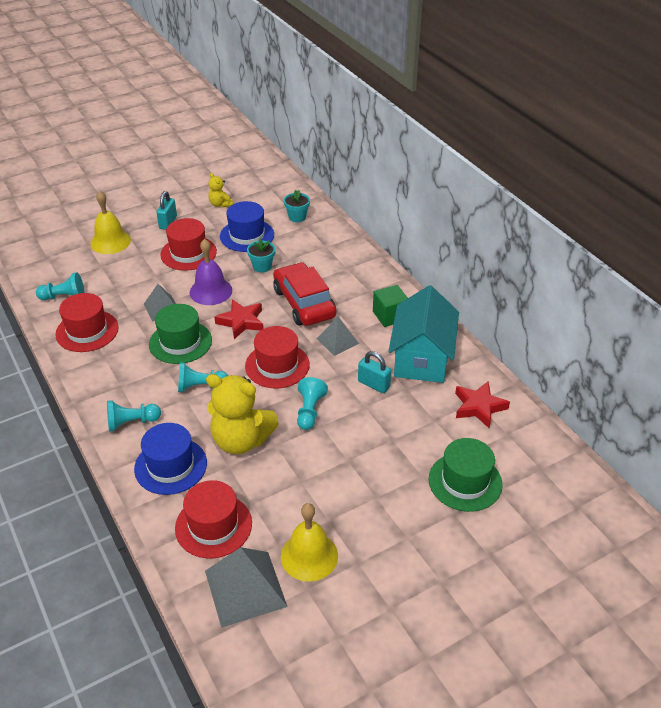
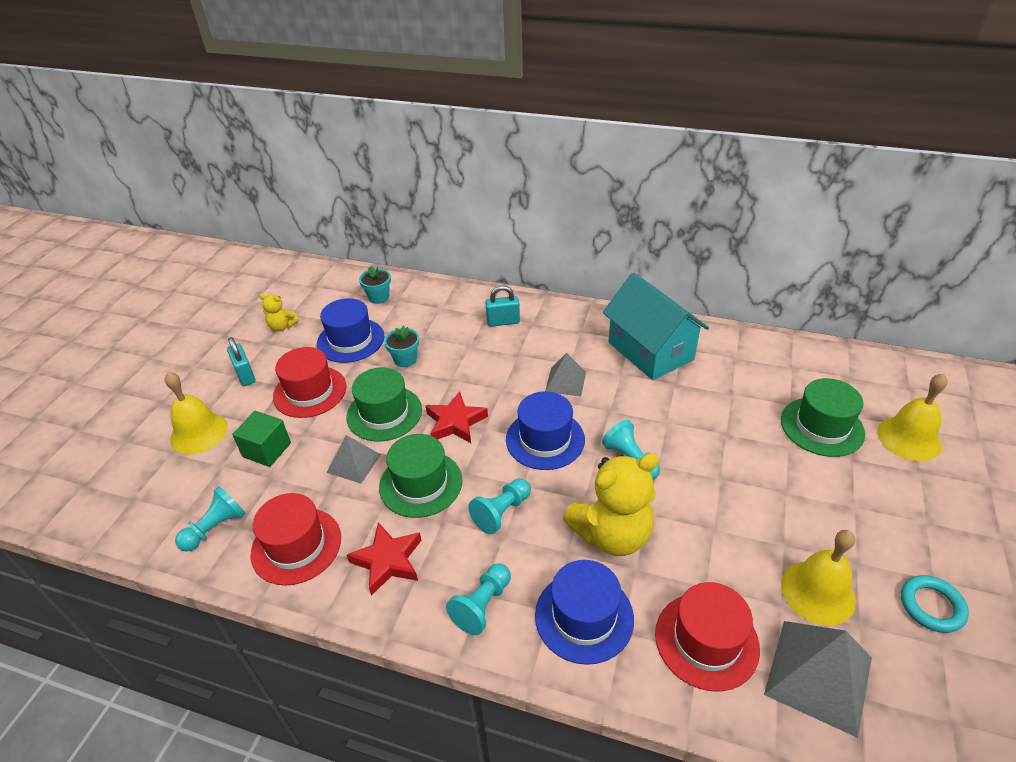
camera: 40 degrees left, 0 degrees up
purple bell [190,239,232,305] -> green hat [346,367,422,441]
red hat [245,326,310,388] -> blue hat [506,391,585,470]
red car [273,262,336,326] -> none
turquoise padlock [358,351,391,393] -> turquoise padlock moved to [485,286,520,327]
green cube [373,285,408,327] -> green cube moved to [232,411,291,467]
red star [455,381,510,428] -> red star moved to [347,523,422,596]
none -> yellow bell [877,374,948,461]
none -> turquoise ring [901,575,969,633]

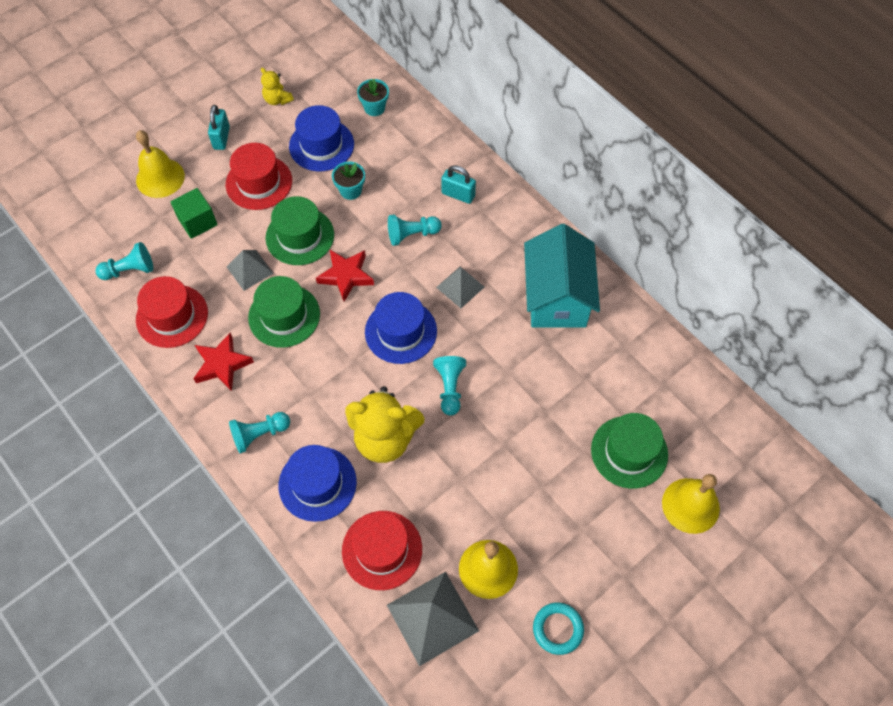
camera: 30 degrees right, 20 degrees up
turquoise pawn [468,478,531,534] -> turquoise pawn moved to [388,215,442,246]

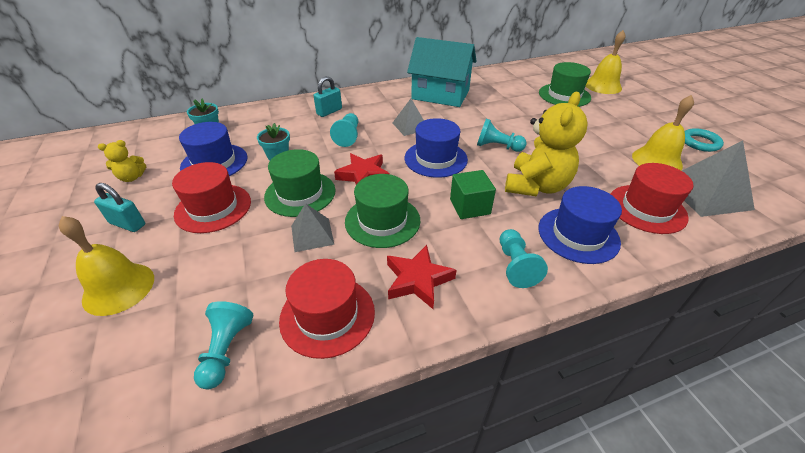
camera: 70 degrees left, 20 degrees down
green cube [171,188,218,239] -> green cube moved to [450,170,496,219]

